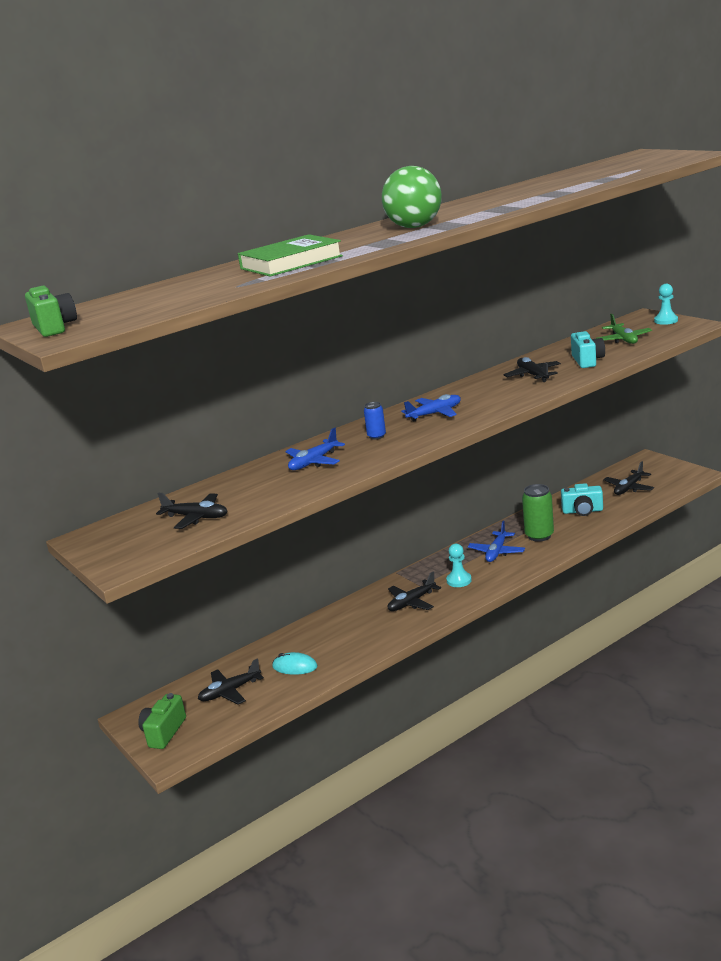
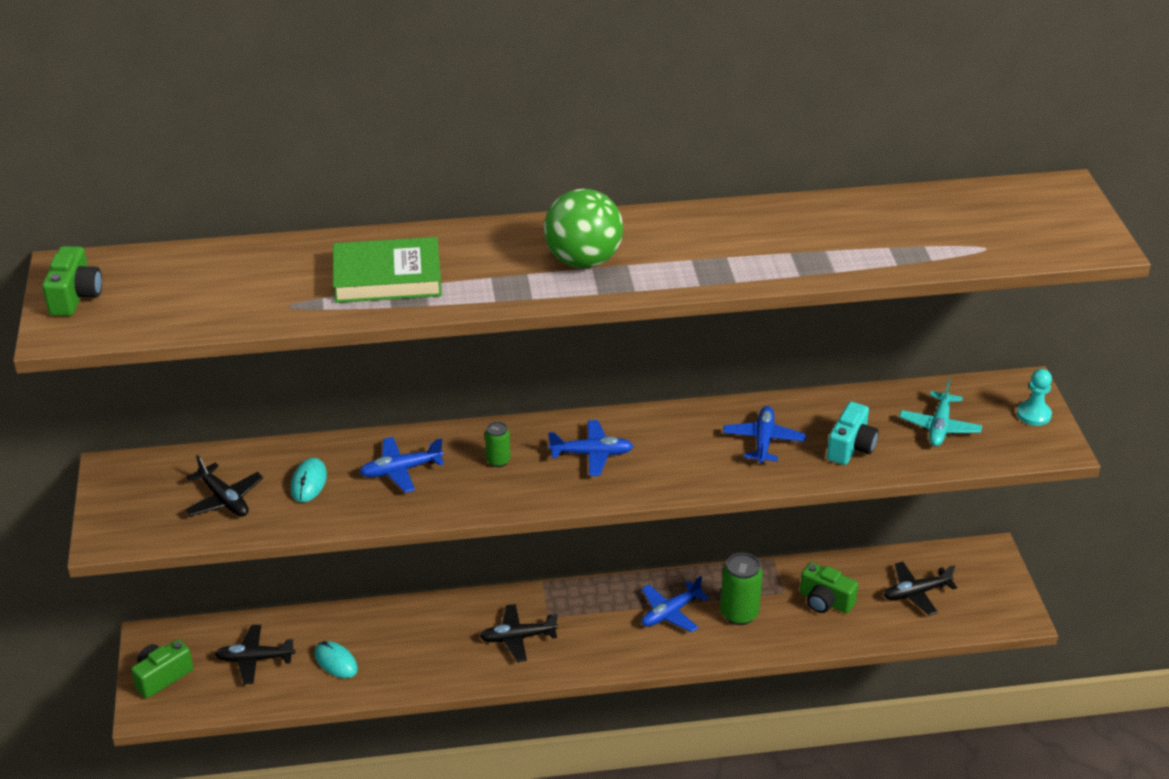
camera: 25 degrees right, 15 degrees up
blue can [364,402,386,440] -> green can [485,421,510,467]
turquoise pawn [446,544,472,587] -> none
black plane [504,357,561,382] -> blue plane [723,406,806,463]
turquoise camera [561,483,603,516] -> green camera [800,562,858,613]
green plane [596,314,652,344] -> turquoise plane [899,379,982,446]
none -> turquoise mouse [291,458,327,502]

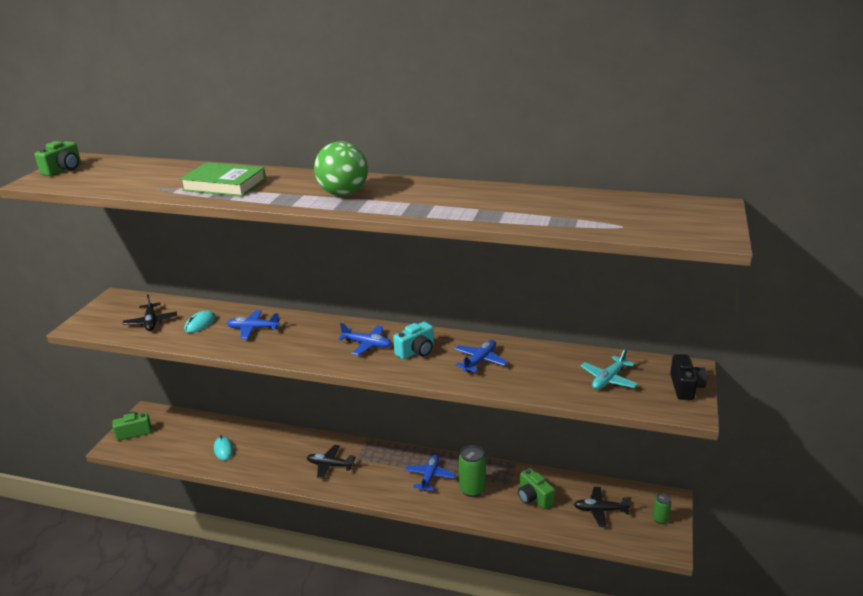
camera: 25 degrees right, 10 degrees down
black plane [215,625,295,684] -> none
green can [485,421,510,467] -> green can moved to [652,493,671,524]
blue plane [642,576,709,632] -> blue plane turned 120 degrees clockwise [405,455,455,492]
turquoise camera [827,402,879,465] -> turquoise camera moved to [393,322,434,359]
turquoise pawn [1017,369,1052,426] -> black camera [670,354,707,400]

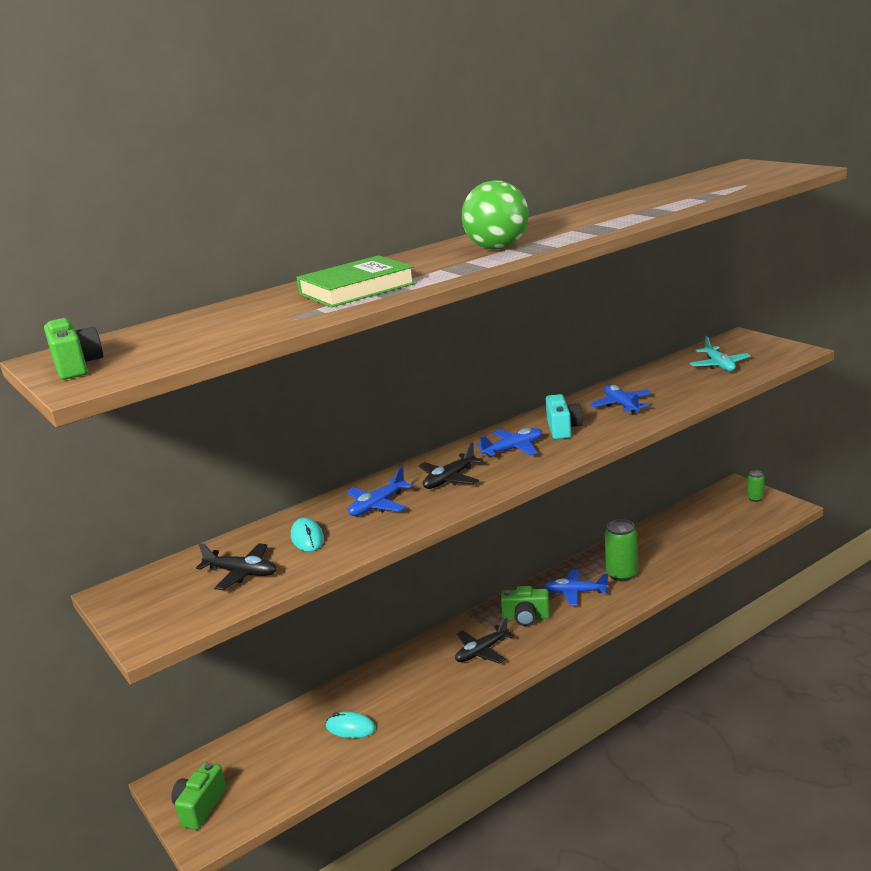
camera: 50 degrees left, 5 degrees down
blue plane [405,455,455,492] -> blue plane turned 45 degrees counterclockwise [544,570,609,606]
green camera [518,468,555,509] -> green camera moved to [501,586,550,626]
black plane [574,487,631,527] -> black plane moved to [419,442,483,489]
black camera [670,354,707,400] -> none

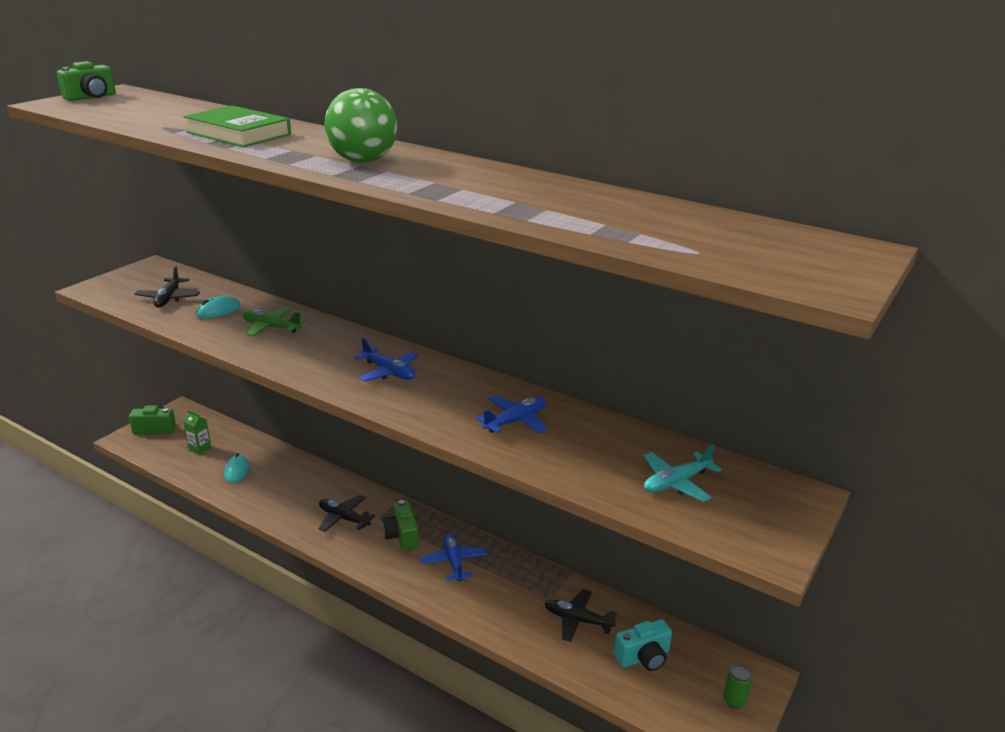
camera: 65 degrees right, 5 degrees up
blue plane [347,466,413,516] -> green plane [243,307,306,336]
black plane [419,442,483,489] -> black plane moved to [545,589,617,642]
turquoise camera [546,394,583,439] -> turquoise camera moved to [614,619,672,671]
green can [605,519,638,582] -> none
none -> green carton [184,410,211,455]

